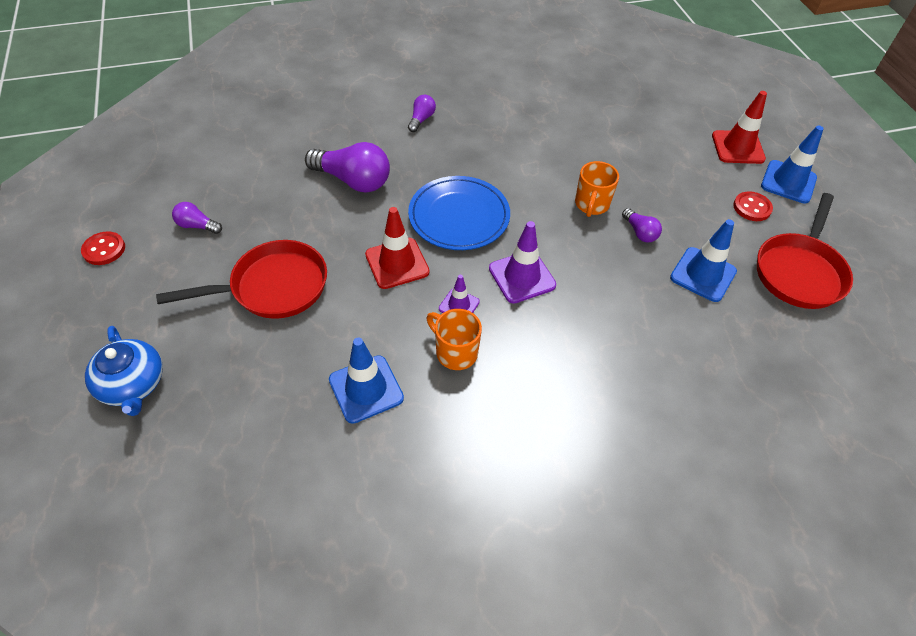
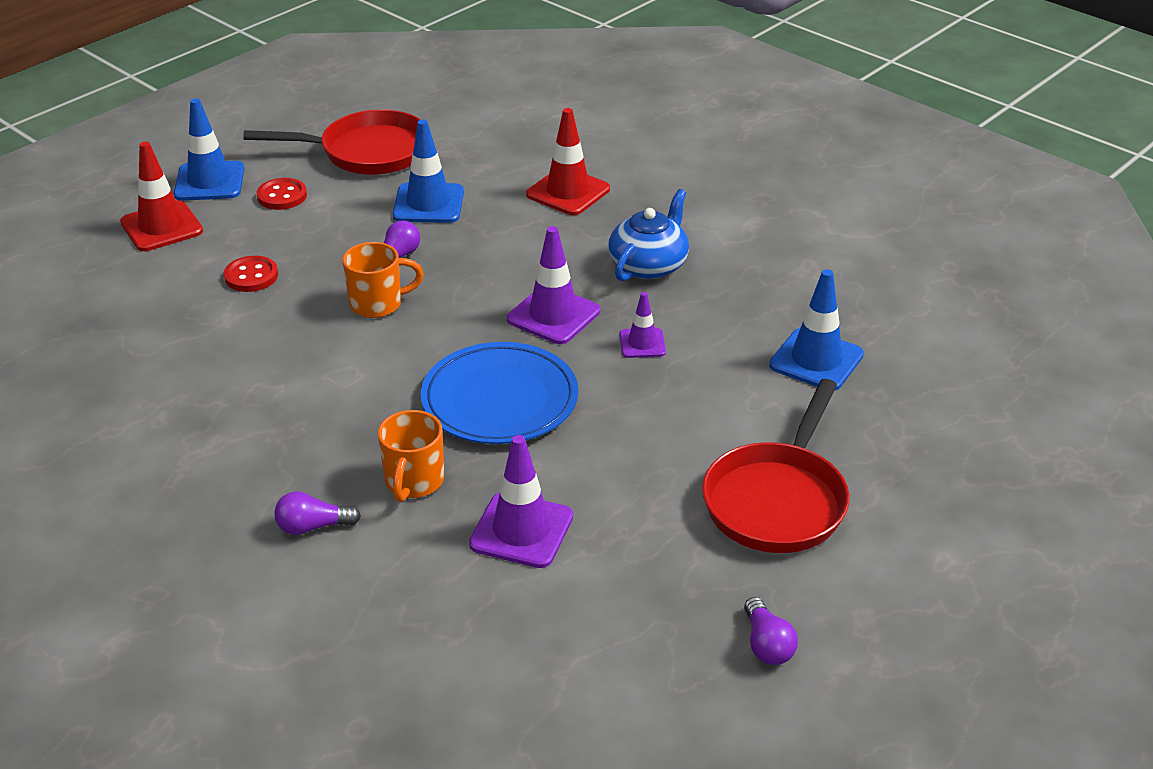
camera: 120 degrees left, 15 degrees down
red button [81,231,125,265] -> red button moved to [224,256,278,292]
blue teapot [85,326,163,416] -> blue teapot moved to [608,189,689,281]
red pan [156,240,327,319] -> red pan turned 105 degrees counterclockwise [702,379,850,553]
purple light bulb [305,142,390,193] -> purple traffic cone [469,435,573,568]
red traffic cone [365,207,430,289] -> red traffic cone moved to [526,108,610,215]
orange mug [426,309,482,370] -> orange mug moved to [378,410,444,502]

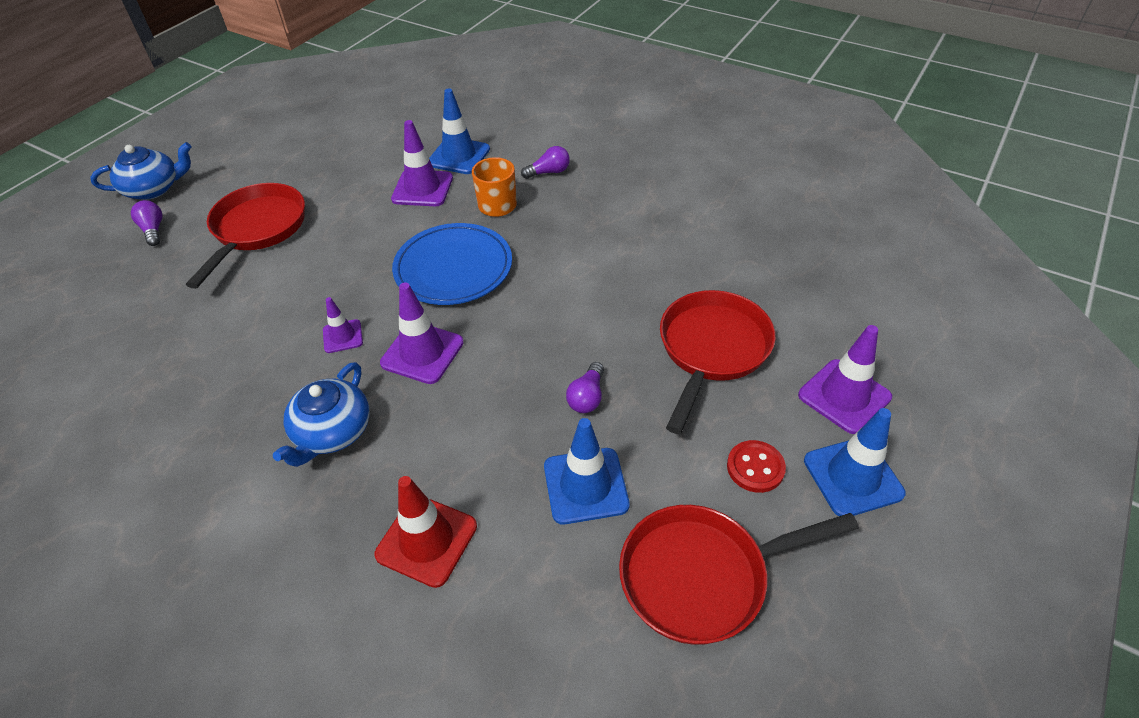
camera: 170 degrees right, 10 degrees up
red traffic cone [120,142,203,251] -> purple traffic cone [798,325,892,434]
red button [224,256,278,292] -> red pan [660,290,776,434]
orange mug [342,242,424,318] -> none
purple light bulb [744,597,798,665] -> purple light bulb moved to [131,200,163,246]
blue traffic cone [769,269,864,391] -> blue traffic cone moved to [429,89,490,174]
none -> blue teapot [90,142,192,200]

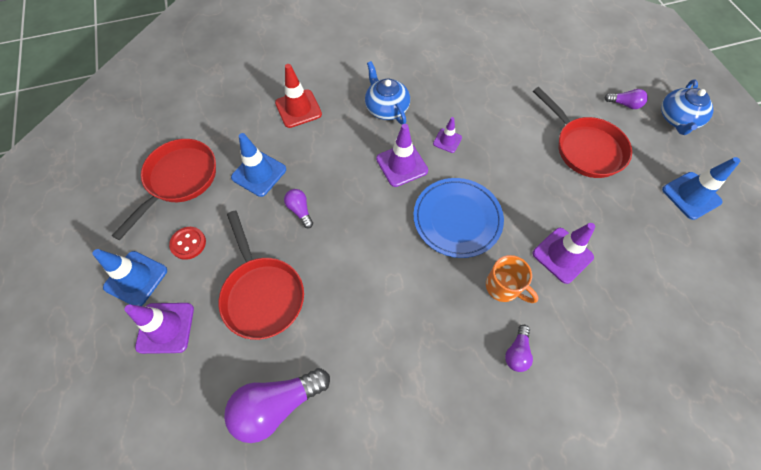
camera: 130 degrees right, 15 degrees up
blue traffic cone [429,89,490,174] -> blue traffic cone moved to [662,157,740,220]
none -> purple light bulb [224,368,330,443]

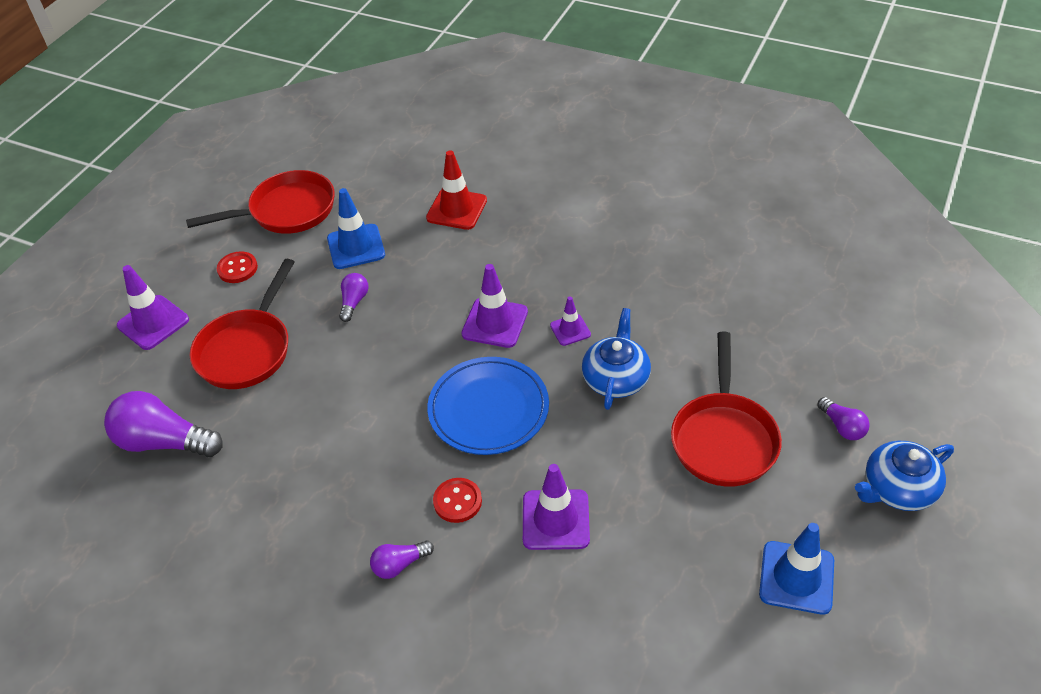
camera: 45 degrees right, 15 degrees down
blue traffic cone [92,249,167,306] -> none
blue teapot [365,61,410,125] -> blue teapot moved to [582,308,651,410]
orange mug [486,255,538,303] -> red button [433,478,482,523]

